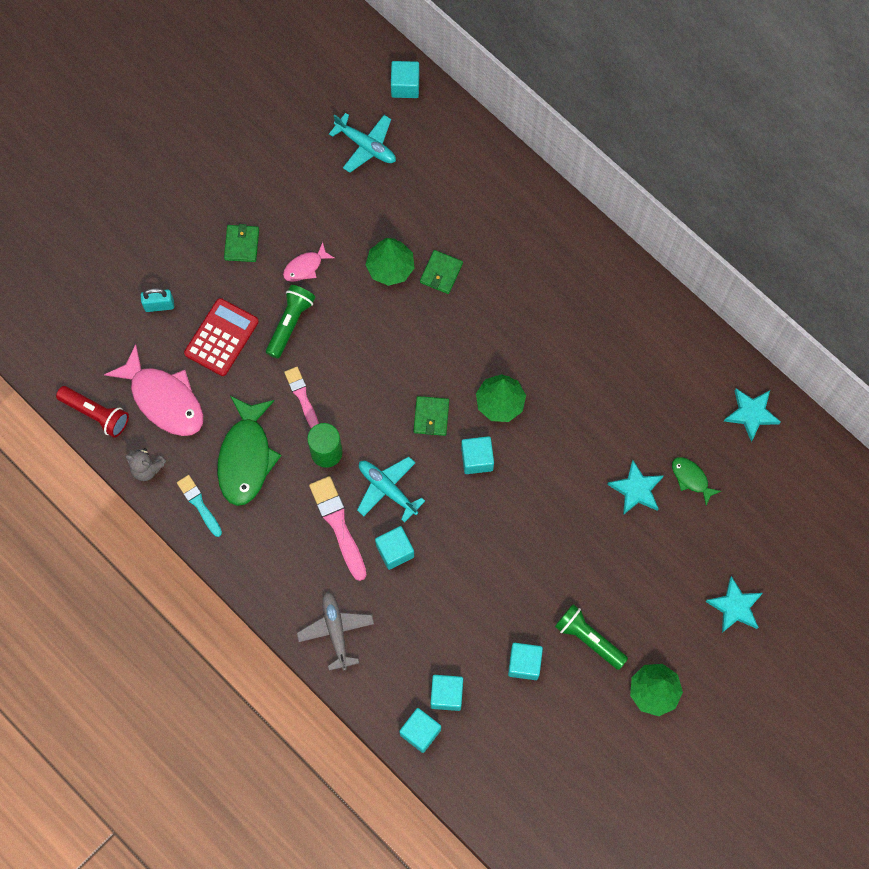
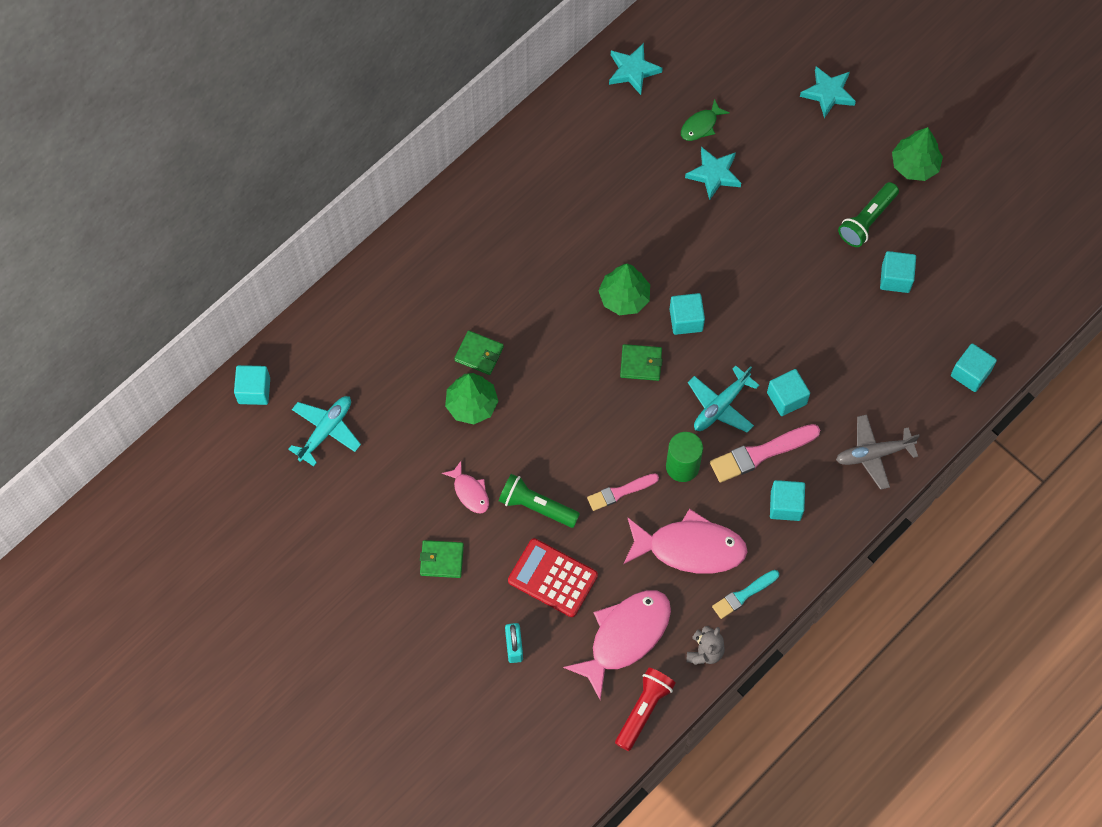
camera: 90 degrees left, 5 degrees down
green fish [217,396,282,506] -> pink fish [623,509,748,574]
turquoise cube [431,675,463,711] -> turquoise cube moved to [770,480,805,521]

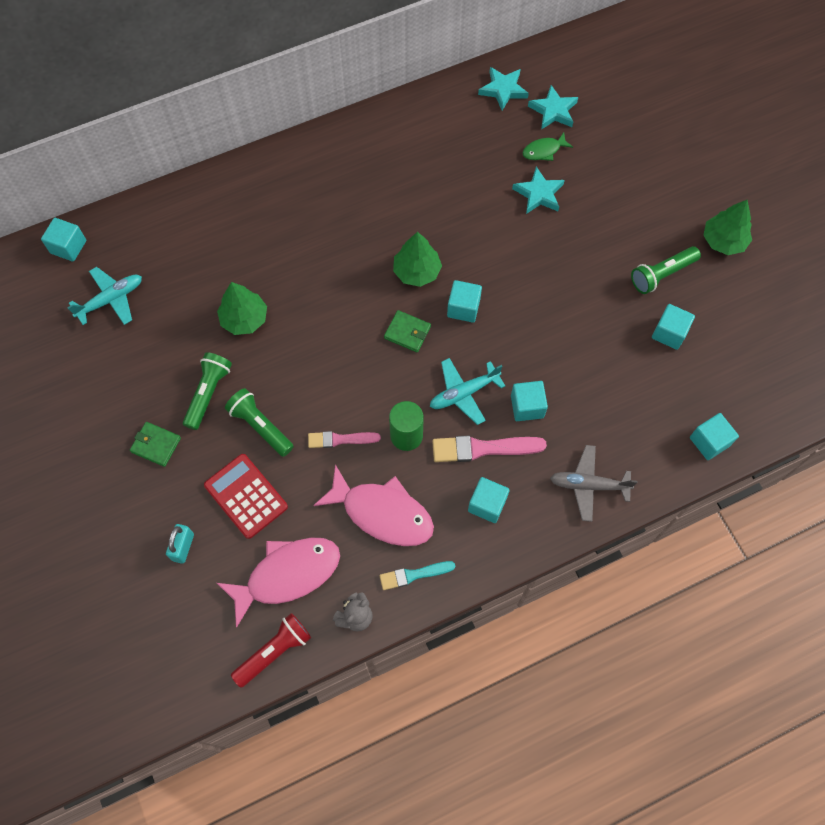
camera: 20 degrees right, 0 degrees up
pink fish [442,461,489,514] -> green flashlight [183,352,232,430]
green wallet [454,330,504,375] -> none
turquoise star [800,66,856,118] -> turquoise star moved to [528,85,578,130]

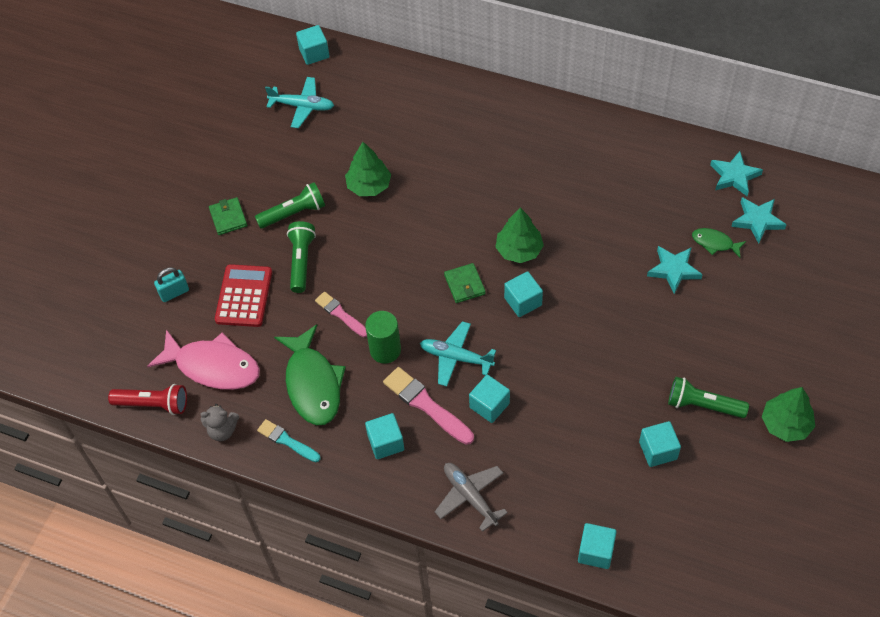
camera: 50 degrees right, 10 degrees down
pink fish [313,464,434,546] -> green fish [274,324,346,425]

